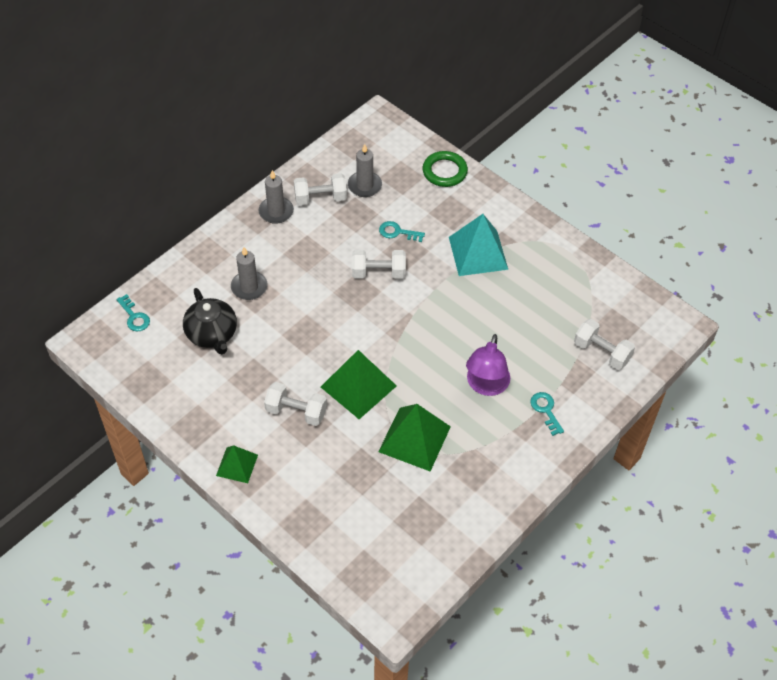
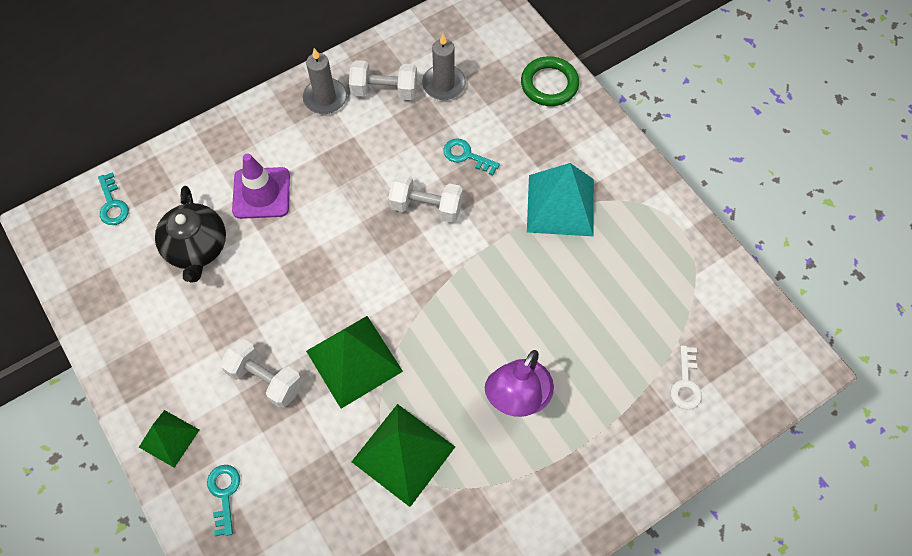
camera: 15 degrees right, 10 degrees up
grey candle [231,247,267,300] -> purple traffic cone [232,153,290,219]
turquoise key [530,392,564,436] -> turquoise key moved to [207,465,240,536]
white dumbbell [574,319,635,370] -> white key [670,345,702,410]

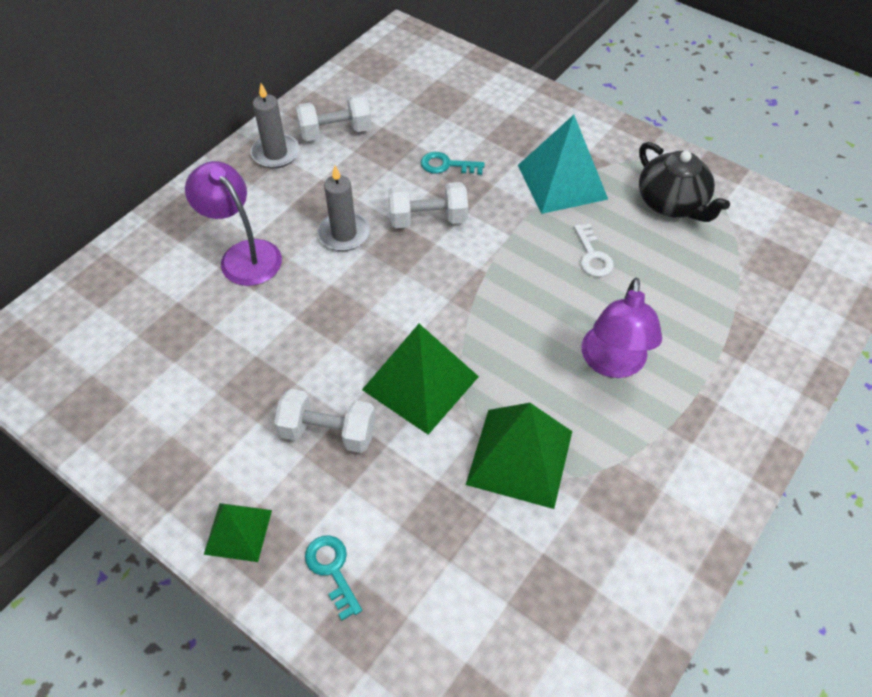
camera: 20 degrees left, 10 degrees down
turquoise key [98,173,129,225] -> none
black teapot [155,186,226,283] -> black teapot moved to [639,142,730,222]
purple traffic cone [232,153,290,219] -> purple lamp [185,161,282,286]
grey candle [422,34,466,100] -> grey candle moved to [317,166,370,251]
green ring [521,56,579,106] -> none
white key [670,345,702,410] -> white key moved to [574,223,614,277]

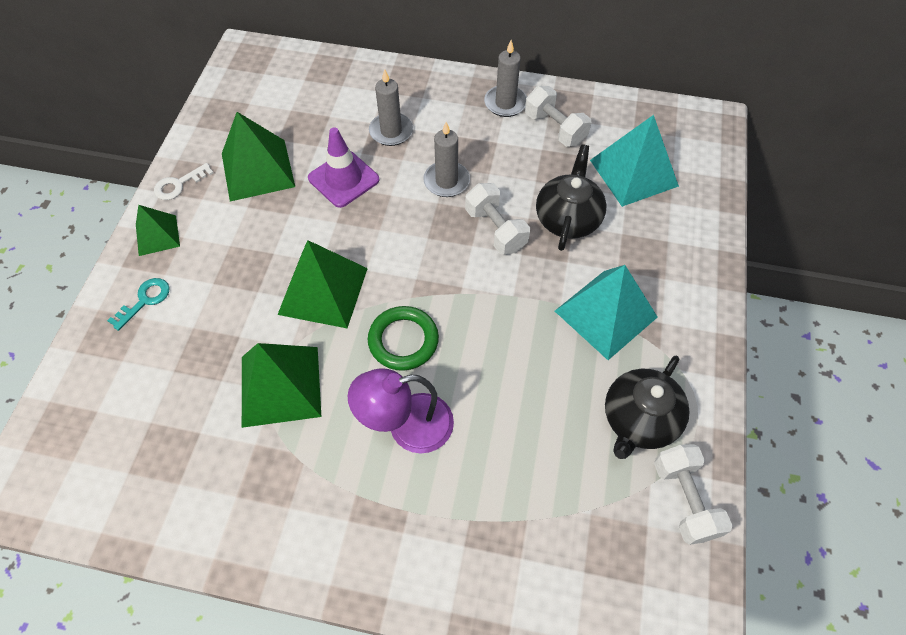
camera: 65 degrees right, 5 degrees up
purple lamp [185,161,282,286] -> grey candle [369,69,413,146]
white dumbbell [274,389,376,453] -> white dumbbell moved to [654,444,733,545]
turquoise key [421,152,485,175] -> black teapot [536,144,606,251]
white key [574,223,614,277] -> white key moved to [154,163,214,200]
none -> green pyramid [222,112,295,202]
none -> purple traffic cone [308,127,380,208]
none -> green ring [368,306,439,371]
none -> turquoise pyramid [590,115,679,207]

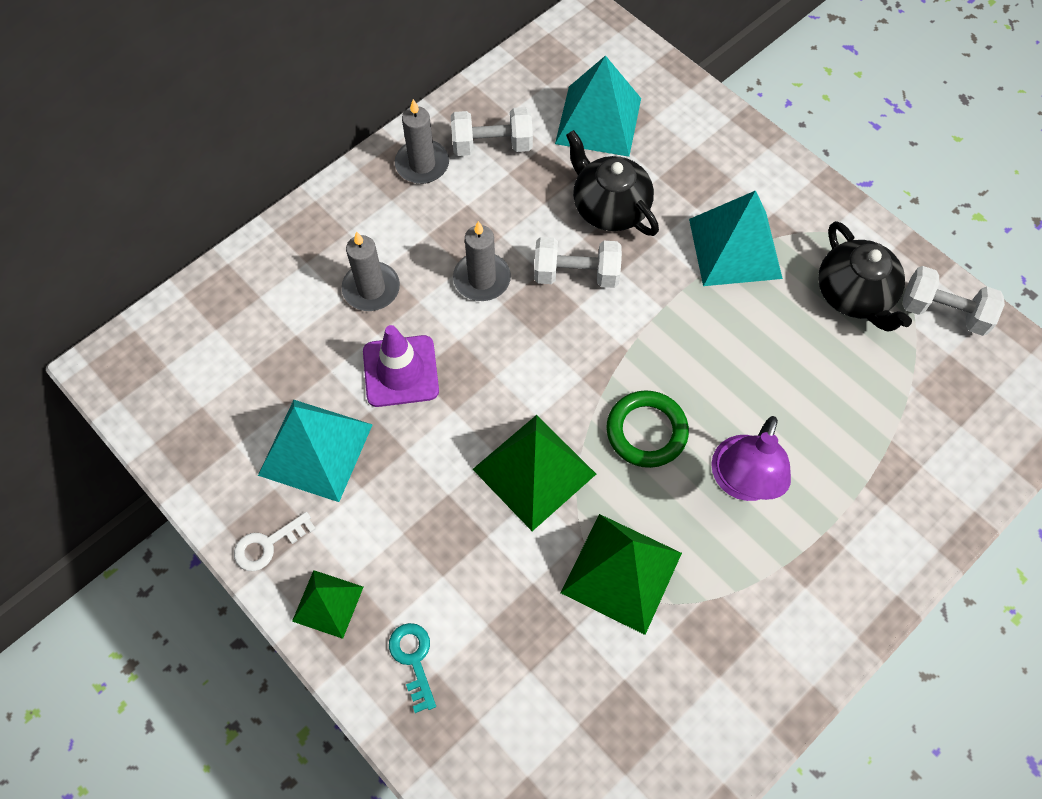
camera: 55 degrees left, 5 degrees up
white key [154,163,214,200] -> white key turned 60 degrees clockwise [234,512,316,571]
green pyramid [222,112,295,202] -> turquoise pyramid [258,400,373,502]

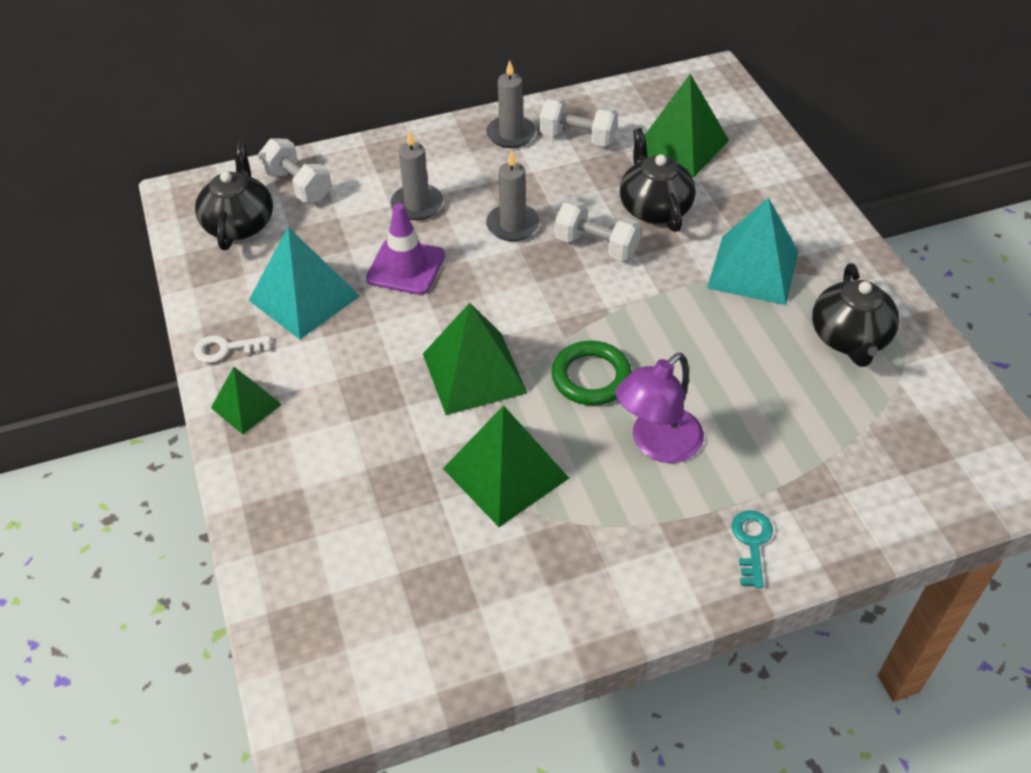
camera: 25 degrees right, 15 degrees down
turquoise key [389,623,436,713] -> turquoise key moved to [731,510,773,588]
turquoise pyramid [555,55,641,157] -> green pyramid [633,74,729,178]
white dumbbell [903,266,1005,336] -> white dumbbell moved to [258,138,332,203]
none -> black teapot [195,142,273,250]

